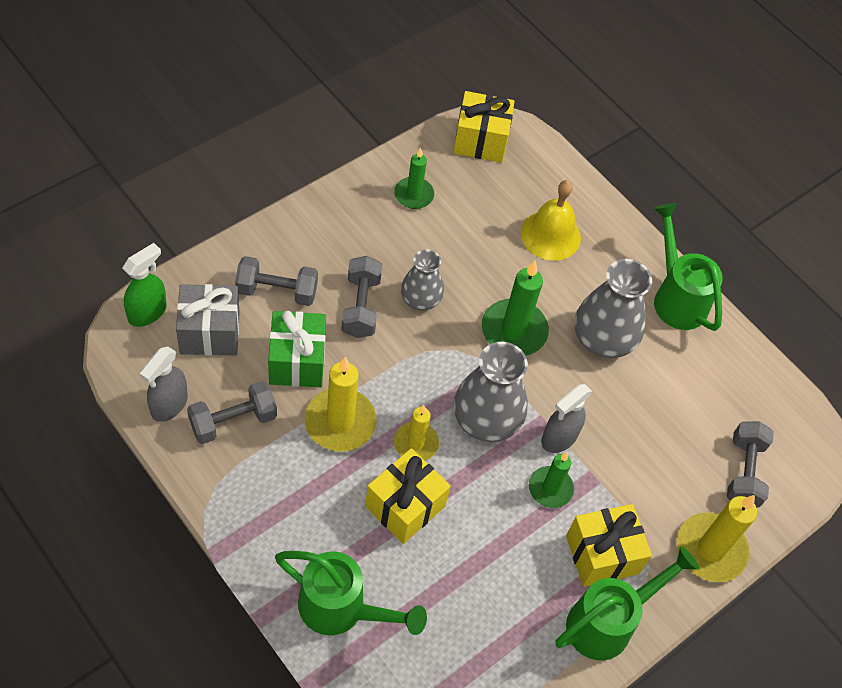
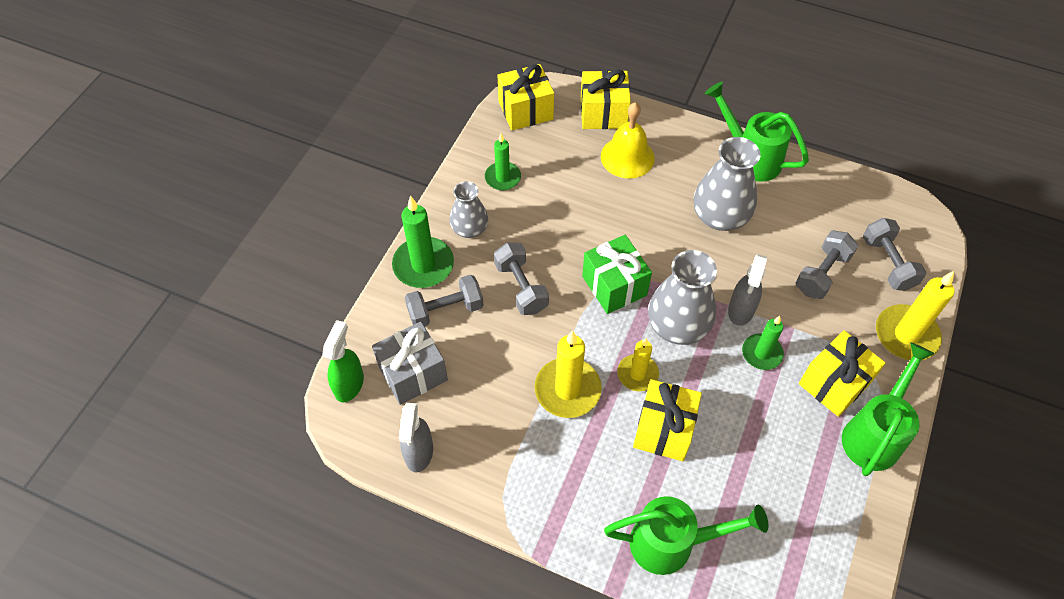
camera: 20 degrees left, 0 degrees up
grey dumbbell [187,381,277,444] -> grey dumbbell moved to [796,231,858,299]
green gift [268,311,326,387] -> green gift moved to [582,235,652,314]
grey vase [401,249,444,310] -> grey vase moved to [449,181,488,238]
green candle [482,261,549,356] -> green candle moved to [392,196,454,288]
none -> yellow gift [580,69,631,129]

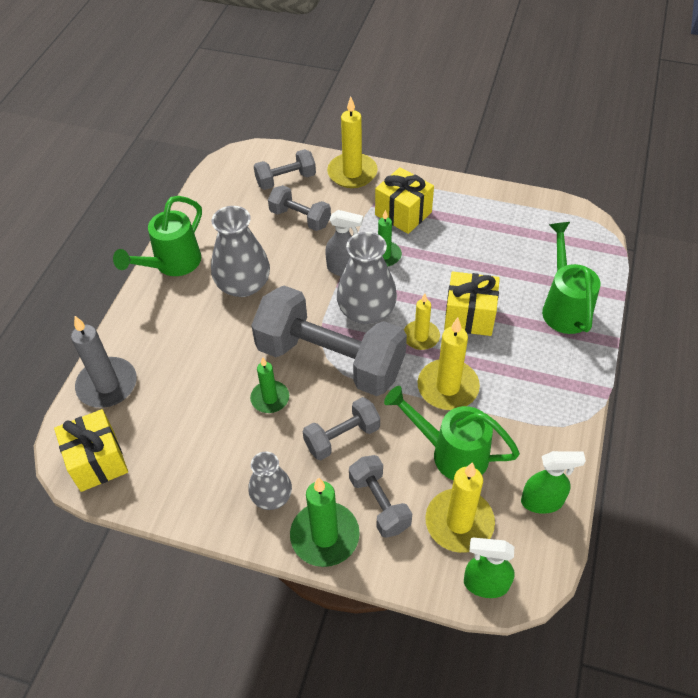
camera: 95 degrees left, 5 degrees down
grey gift [372,322,448,405] -> yellow candle [425,463,495,553]
grey spray bottle [399,403,433,472] -> green spray bottle [521,451,586,514]
green candle [485,134,521,190] -> green candle moved to [250,357,289,413]
yellow gift [580,69,631,129] -> grey candle [71,316,137,408]
green gift [582,235,652,314] -> grey dumbbell [251,286,407,396]
yellow bell [601,102,655,179] -> none
green watering can [842,342,935,476] -> green watering can moved to [384,386,520,480]

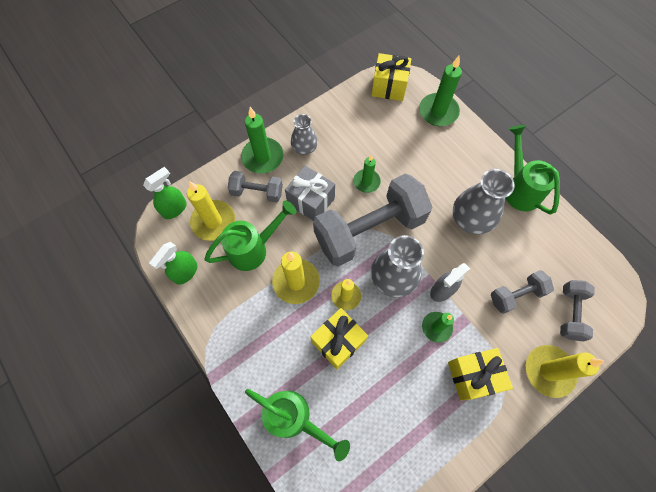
camera: 125 degrees right, 15 degrees up
grey candle [71,316,137,408] -> green candle [419,56,462,126]
grey dumbbell [303,397,380,460] -> grey gift [285,165,335,221]

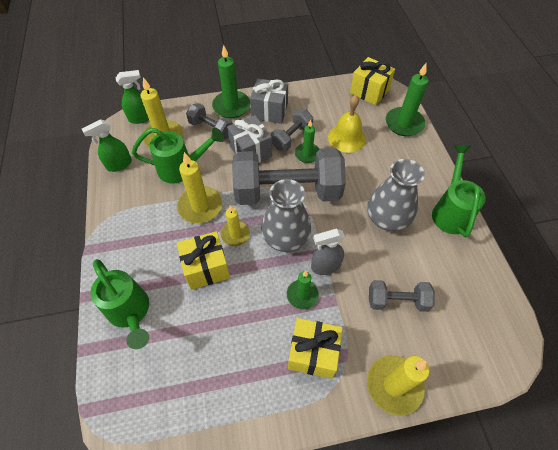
camera: 25 degrees right, 10 degrees down
grey vase [291,114,318,155] -> grey gift [250,78,288,124]
grey dumbbell [560,280,595,342] -> grey dumbbell moved to [271,109,313,151]
none -> yellow bell [328,95,366,153]

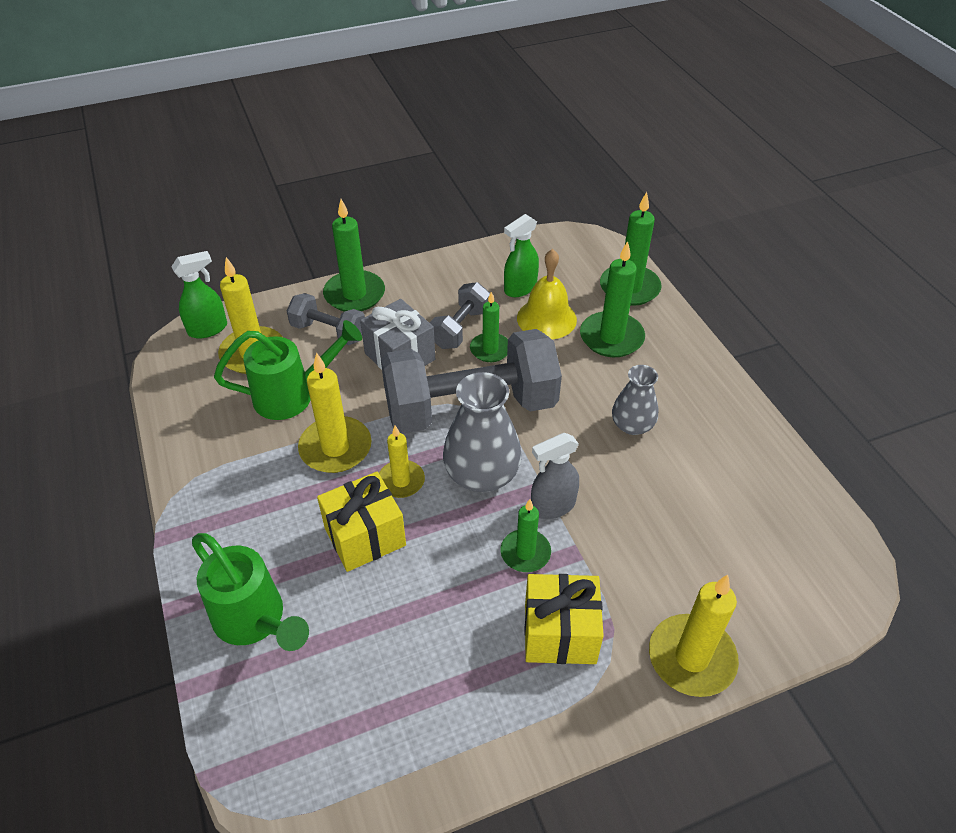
camera: 10 degrees left, 10 degrees down
green spray bottle [82,119,132,172] -> green spray bottle moved to [504,214,539,297]
grey gift [250,78,288,124] -> none
yellow gift [350,57,395,105] -> none
grey vase [367,159,425,231] -> grey vase [612,365,658,435], size x0.62
grey dumbbell [369,280,435,312] -> none
green watering can [432,145,486,237] -> none
none -> green candle [580,241,645,357]

